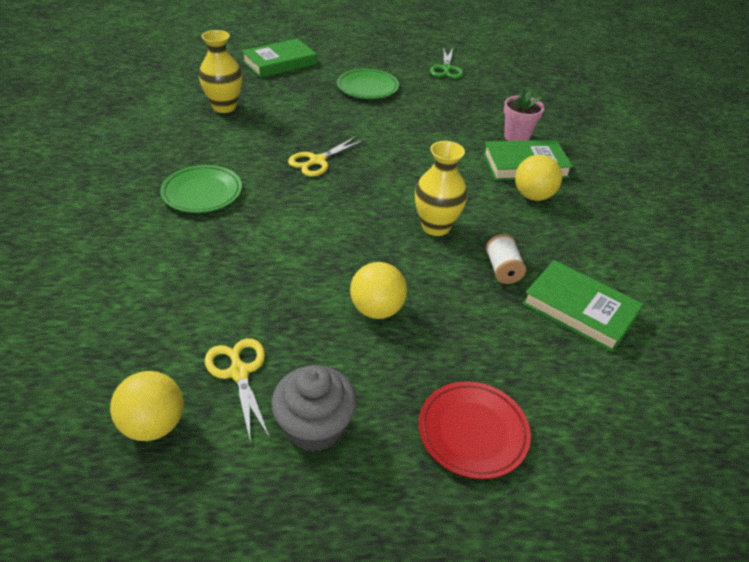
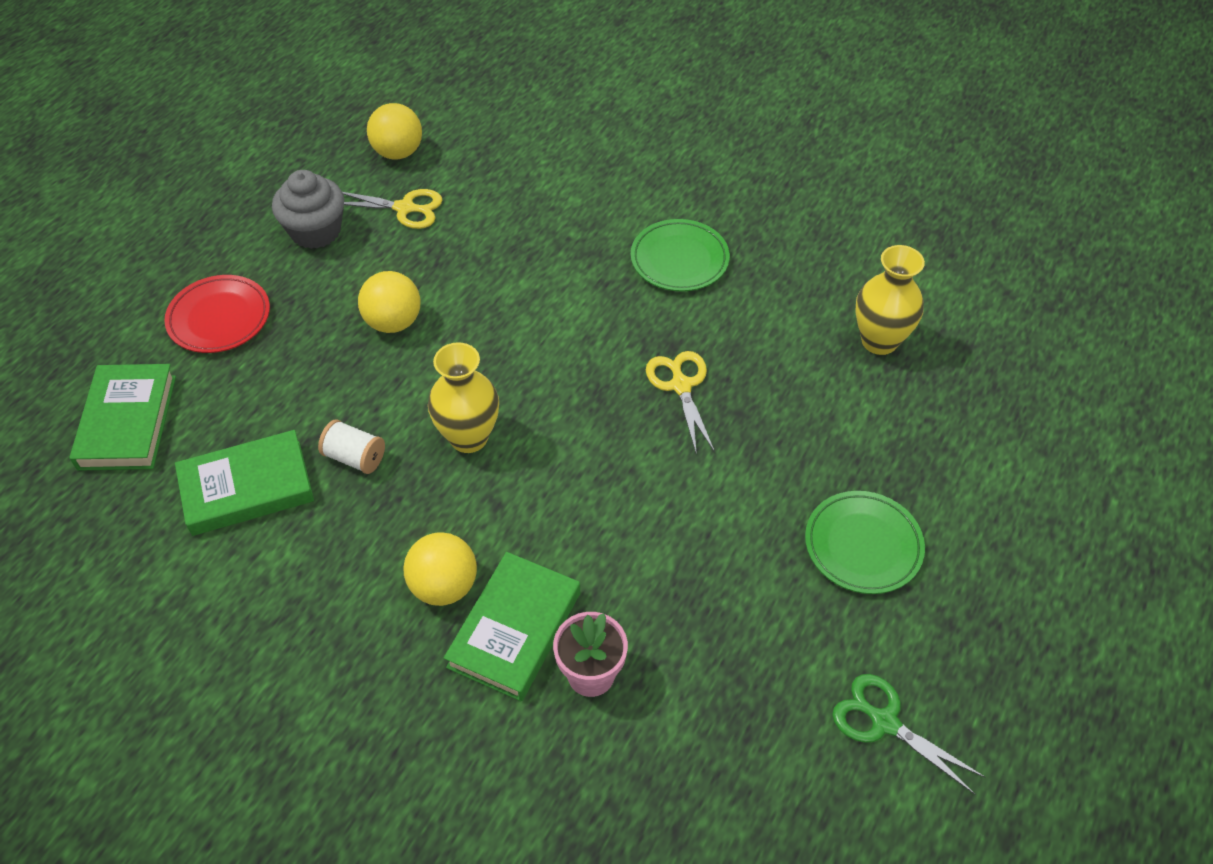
camera: 125 degrees right, 10 degrees up
green book [242,39,317,78] -> green book moved to [69,364,176,471]

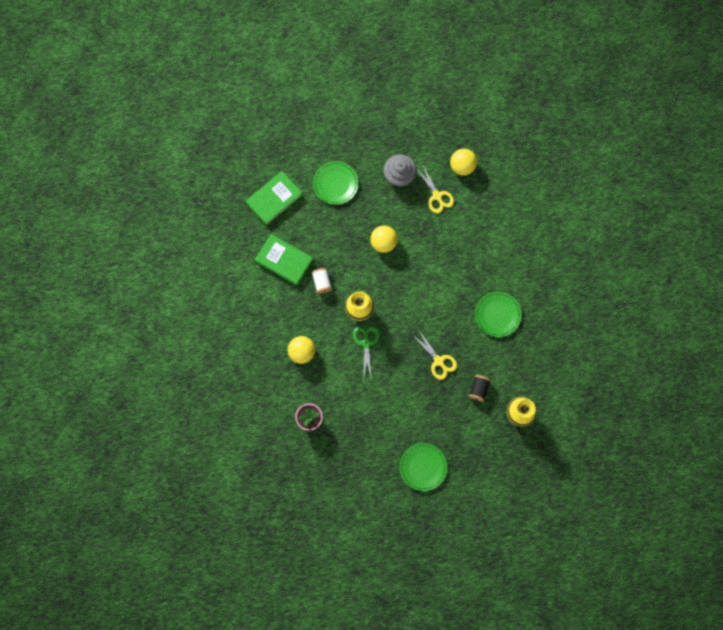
camera: 50 degrees right, 25 degrees up
red plate [164,275,270,353] -> green plate [313,161,358,205]
green book [444,552,580,701] -> none
yellow scissors [646,351,715,455] -> yellow scissors turned 105 degrees clockwise [413,331,457,380]
green scissors [832,674,986,795] -> green scissors moved to [353,326,380,381]
none -> black spool [469,375,491,401]

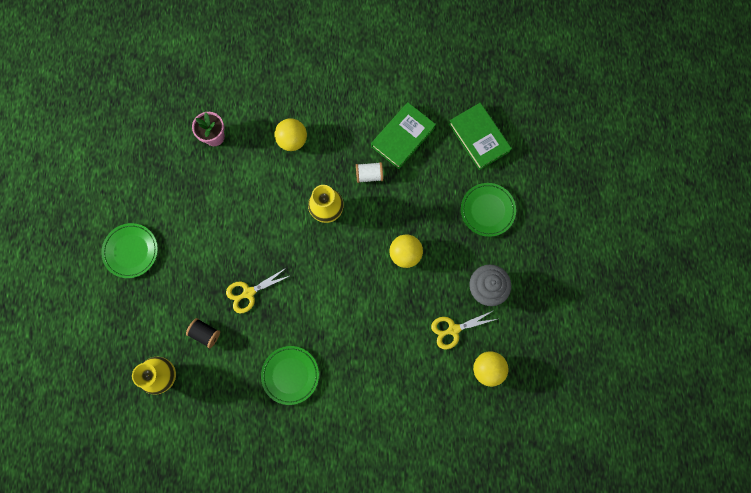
camera: 100 degrees right, 0 degrees up
green scissors [353,326,380,381] -> none

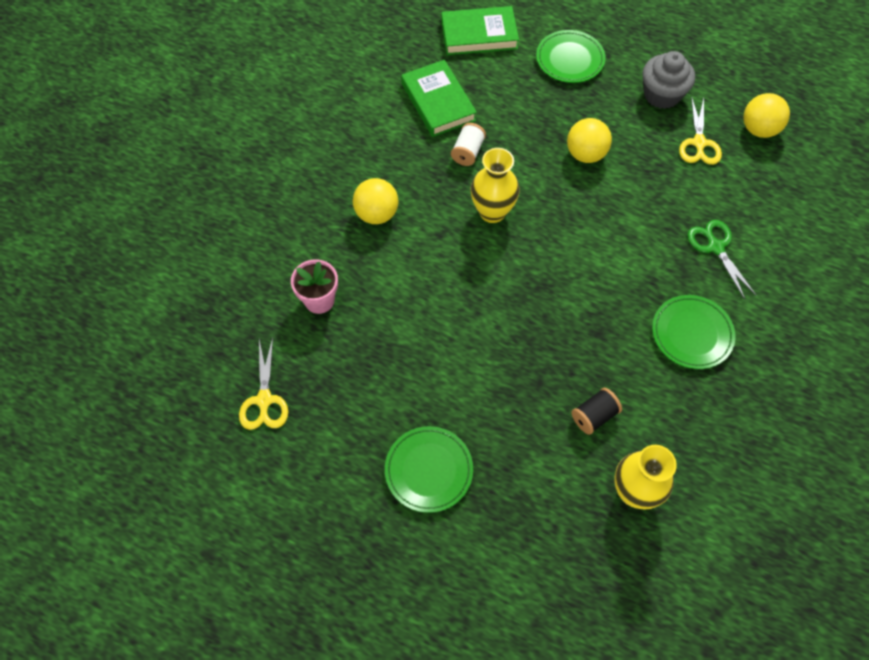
camera: 65 degrees left, 15 degrees down
yellow scissors [226,268,292,313] -> yellow scissors moved to [239,338,288,430]
none -> green scissors [687,220,757,299]

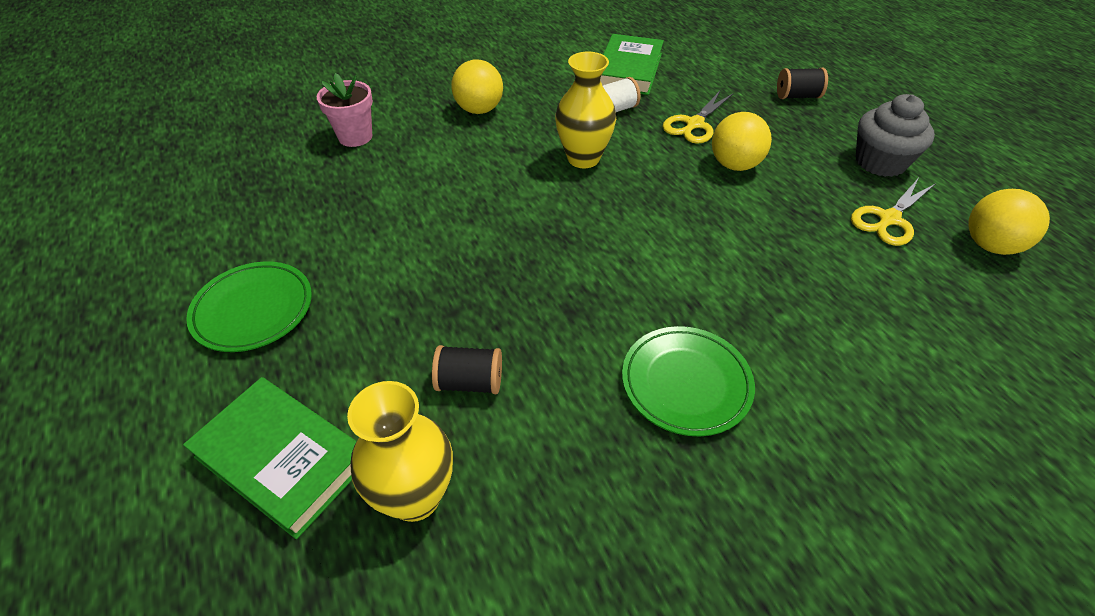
camera: 40 degrees right, 15 degrees down
yellow scissors [239,338,288,430] -> yellow scissors moved to [662,91,734,144]
green book [441,6,519,55] -> green book moved to [183,377,357,539]
green plate [536,30,606,83] -> black spool [777,68,828,99]
green scissors [687,220,757,299] -> none

